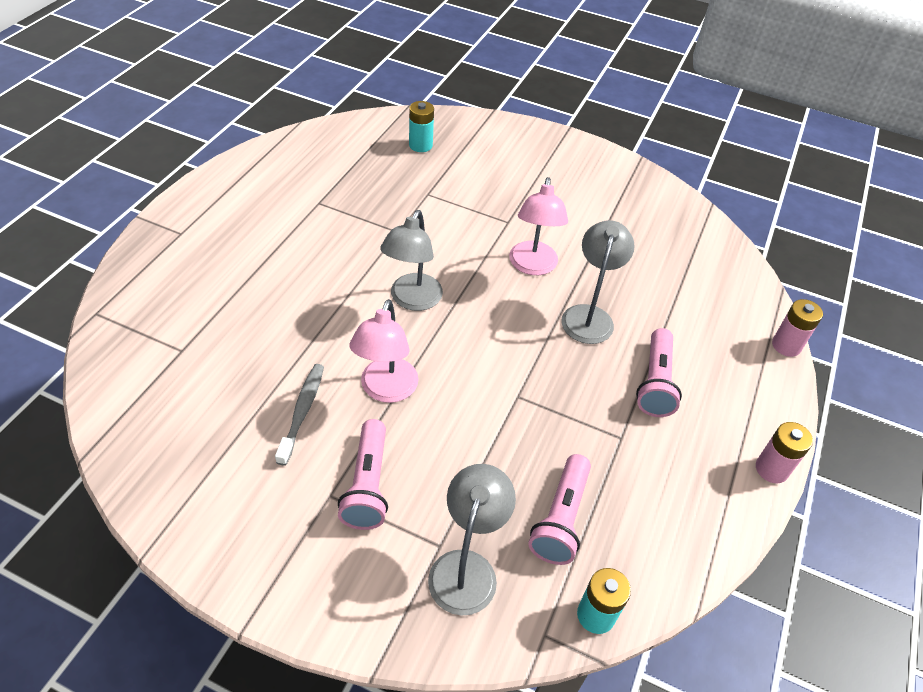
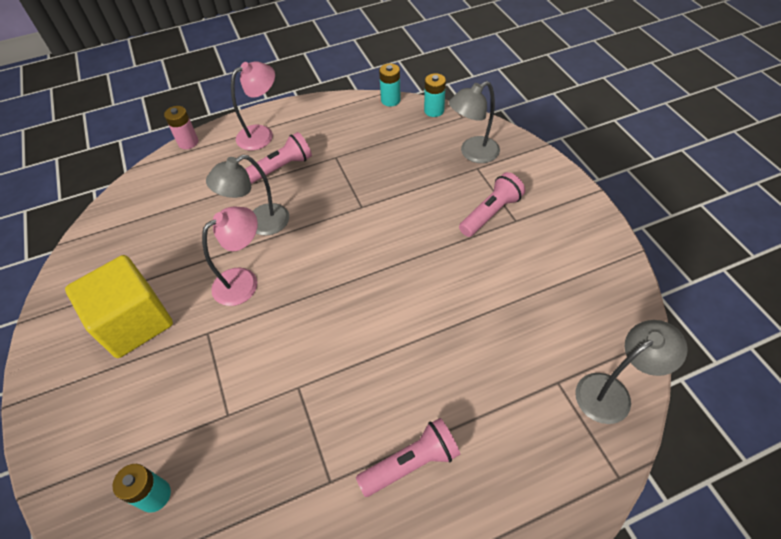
camera: 130 degrees left, 5 degrees up
grey toothbrush [275,364,324,466] -> none
pink lamp [349,299,419,403] -> pink lamp moved to [231,61,275,150]
grey lamp [380,210,443,311] -> grey lamp moved to [575,320,688,424]
pink flashlight [528,454,591,565] -> pink flashlight moved to [356,418,460,497]
pink battery [756,422,813,483] -> none
none -> yellow cube [65,255,173,358]
none -> turquoise battery [379,63,401,106]

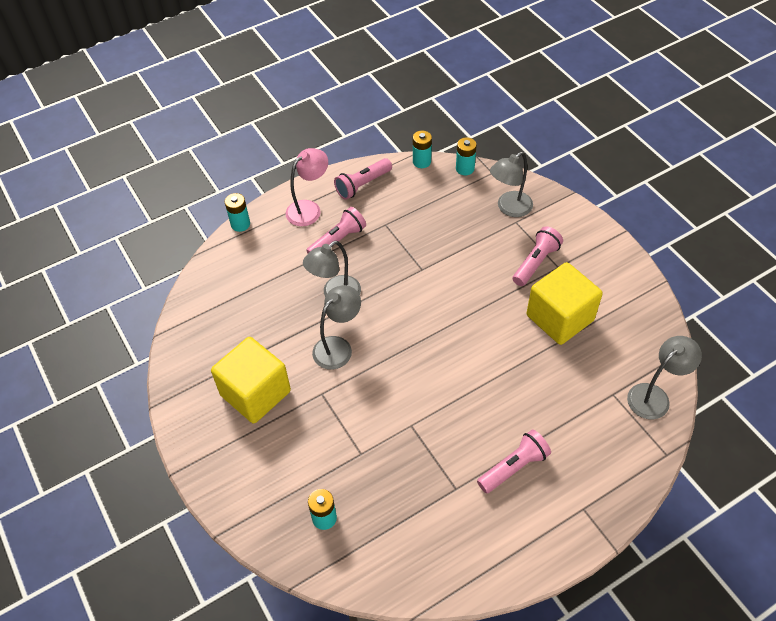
camera: 10 degrees left, 0 degrees up
pink battery [164,106,198,149] -> turquoise battery [225,193,250,232]
pink lamp [202,207,258,306] -> grey lamp [312,285,361,370]
none -> pink flashlight [334,158,392,199]
none -> yellow cube [527,262,603,345]

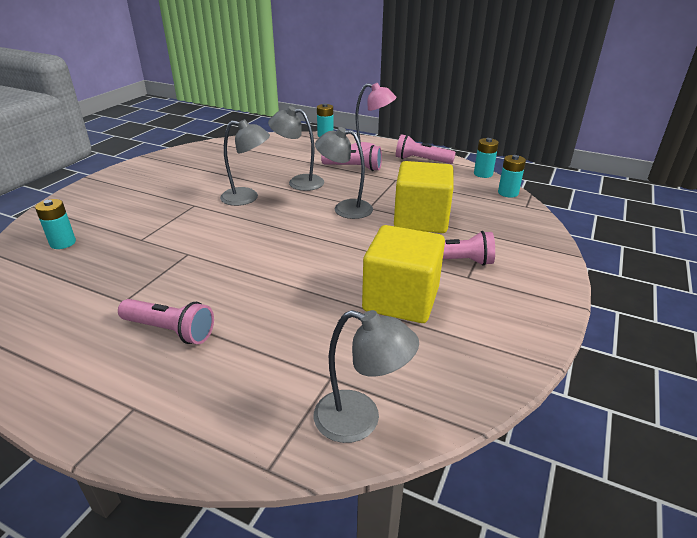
camera: 55 degrees right, 20 degrees down
yellow cube [211,337,291,423] -> yellow cube moved to [394,161,453,233]
grey lamp [490,152,533,217] -> grey lamp moved to [315,127,373,219]

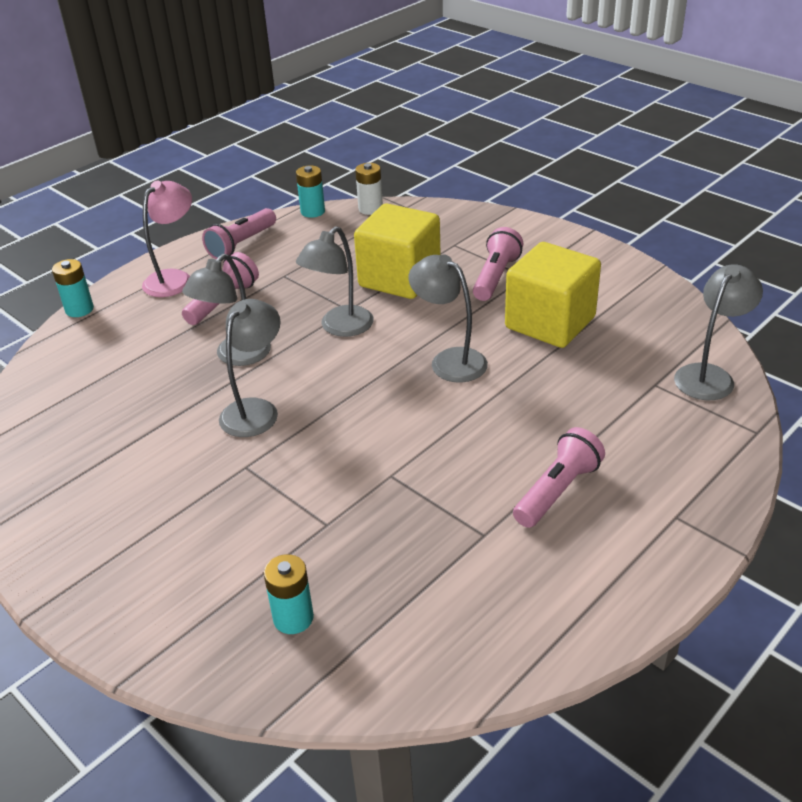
camera: 70 degrees left, 5 degrees up
turquoise battery [498,155,526,197] -> white battery [355,163,383,215]
none -> grey lamp [408,254,488,382]

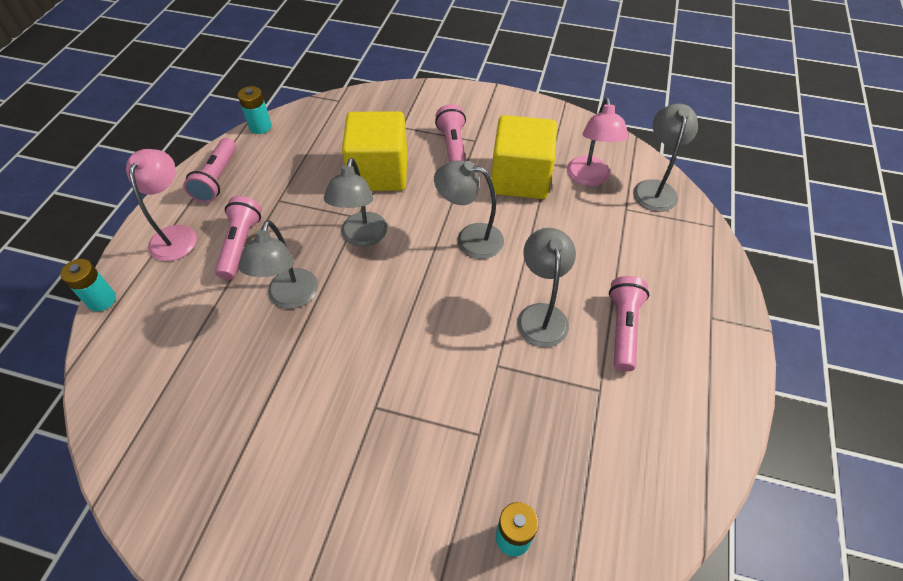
camera: 30 degrees left, 15 degrees up
grey lamp [219,299,281,437] -> grey lamp moved to [517,228,576,347]
white battery [355,163,383,215] -> none
none -> pink lamp [567,98,628,186]

